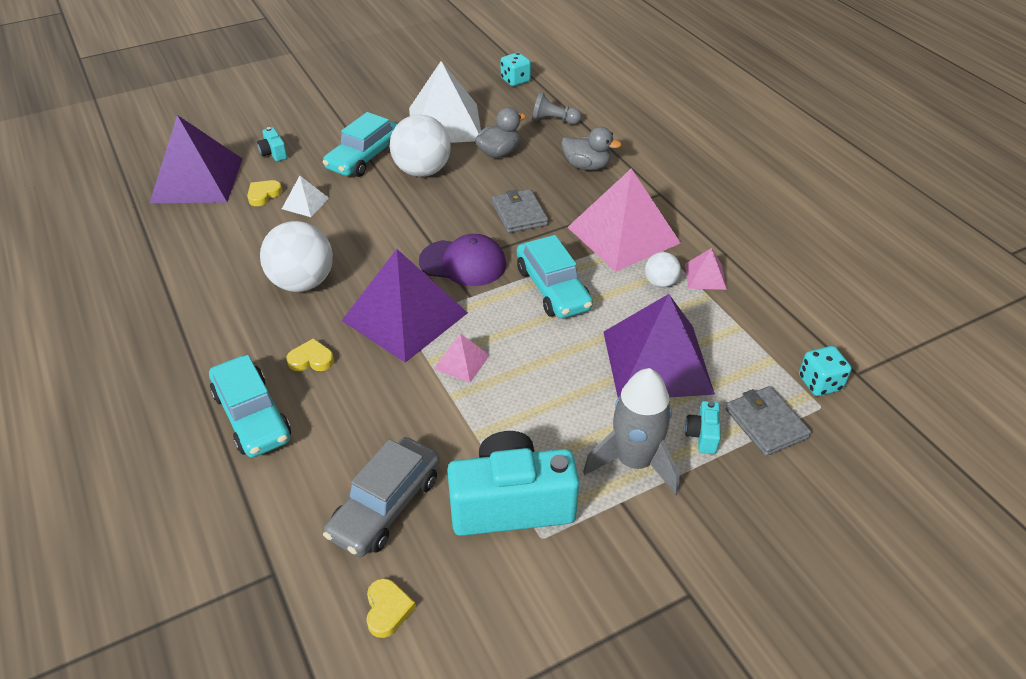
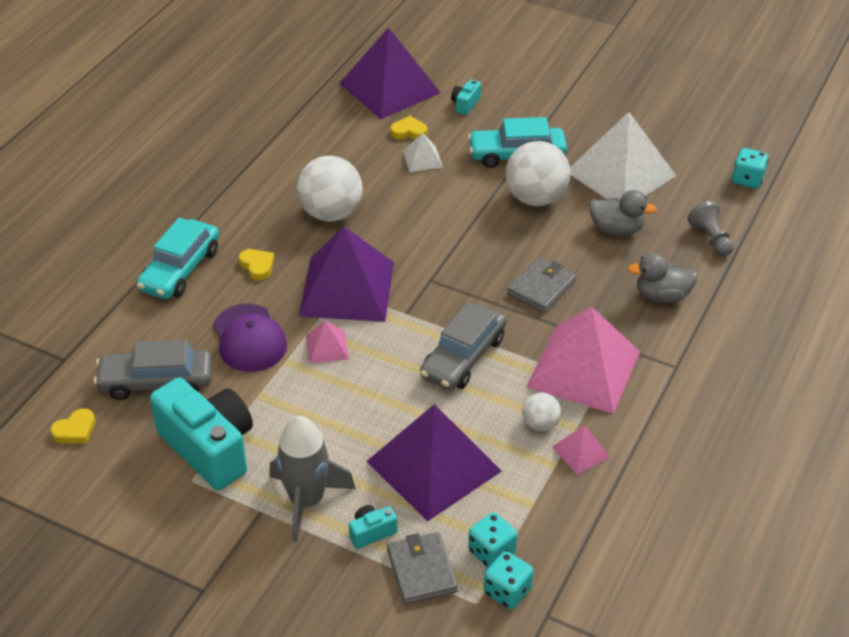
camera: 55 degrees right, 0 degrees up
purple cap [419,234,506,286] -> purple cap moved to [213,304,287,372]
turquoise car [517,235,593,318] -> grey car [420,302,506,391]
grey duck [561,127,621,170] -> grey duck turned 105 degrees clockwise [628,253,698,303]
grey wallet [726,386,811,456] -> grey wallet turned 45 degrees counterclockwise [387,532,458,604]
none -> turquoise dice [468,512,517,568]

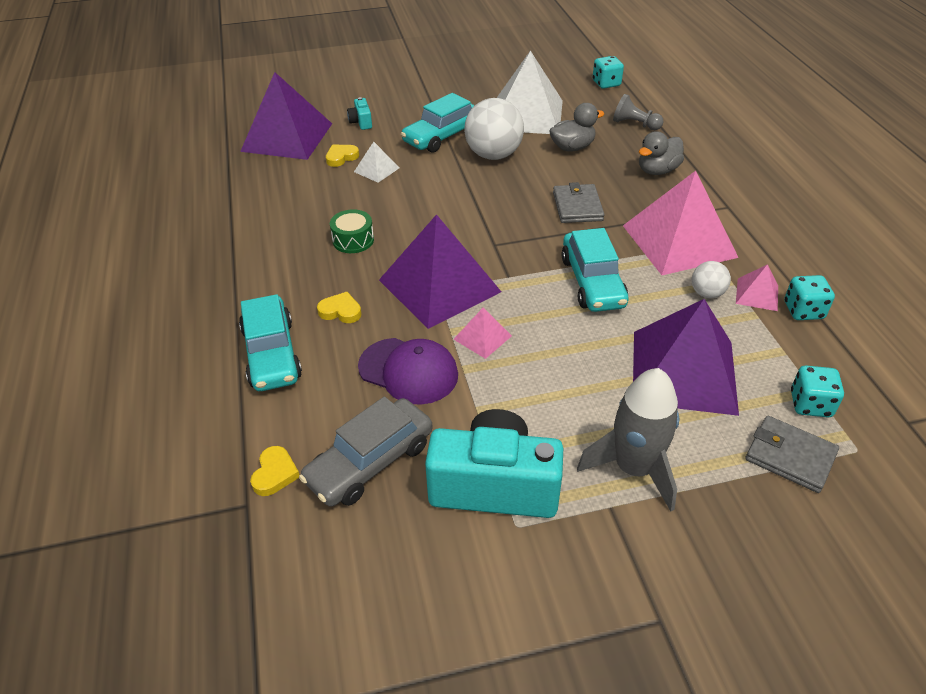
camera: 40 degrees left, 0 degrees up
yellow heart [51,408,95,443] -> yellow heart moved to [250,446,299,496]
white ball [297,156,363,222] -> green drum [330,209,374,253]
turquoise camera [349,505,398,549] -> none
grey car [420,302,506,391] -> turquoise car [562,228,628,312]
turquoise dice [484,551,534,610] -> turquoise dice moved to [784,275,835,320]

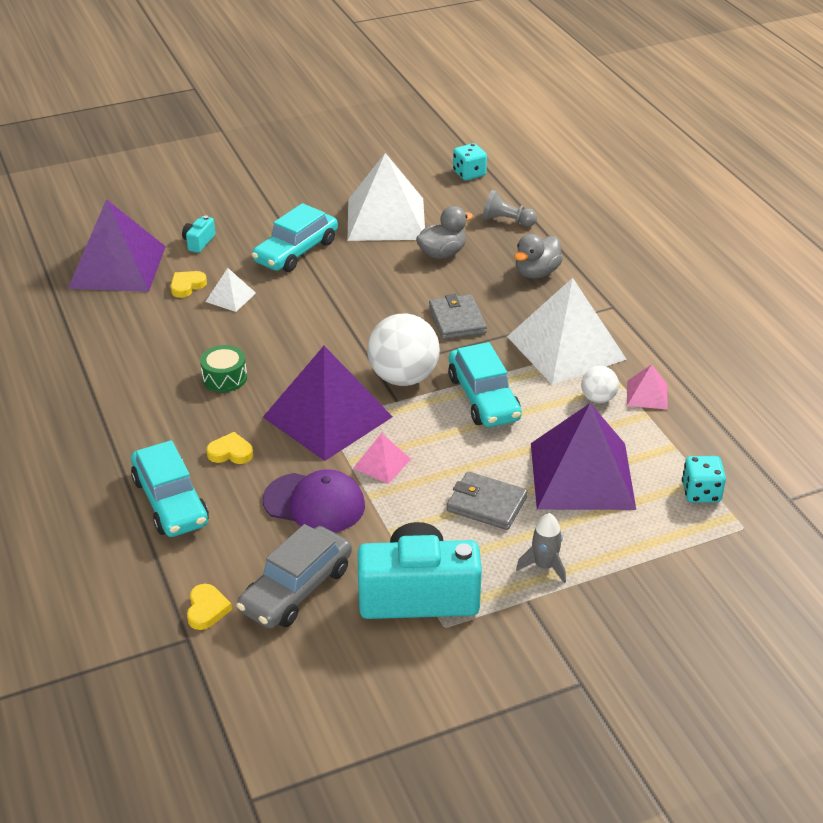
camera: 10 degrees left, 5 degrees down
turquoise camera [347,97,372,130] -> turquoise camera turned 45 degrees clockwise [182,216,215,253]
white ball [464,98,524,160] -> white ball moved to [367,314,440,386]
grey rocket [577,368,679,511] -> grey rocket [516,513,566,583], size x0.54
pink pyramid [623,171,739,275] -> white pyramid [507,278,627,385]
grey wallet [745,416,839,493] -> grey wallet moved to [447,471,528,530]
turquoise dice [784,275,835,320] -> none

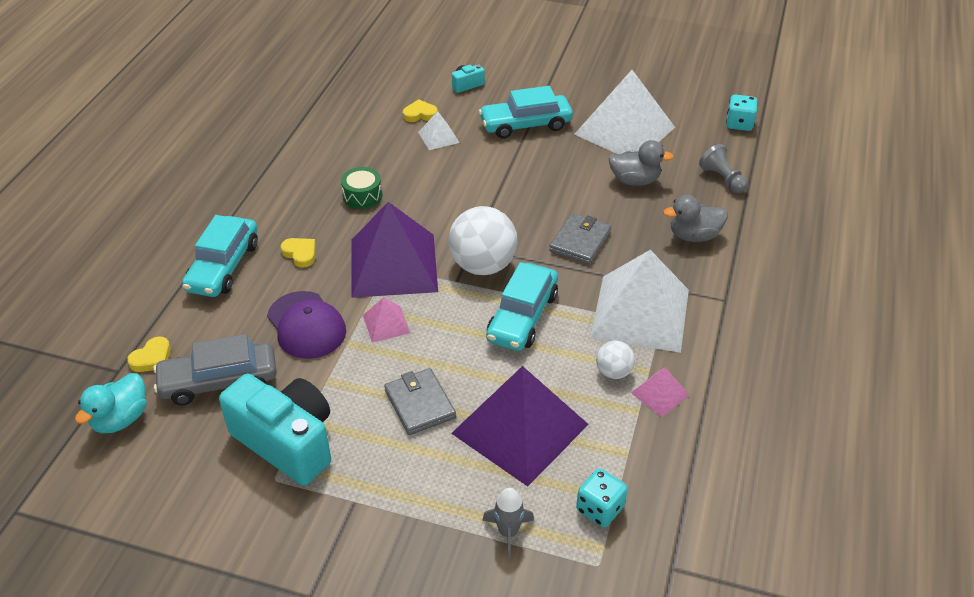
camera: 40 degrees right, 5 degrees up
purple pyramid [68,199,166,292] -> none
grey rocket [516,513,566,583] -> grey rocket moved to [482,488,534,559]
none -> turquoise duck [75,373,147,433]

